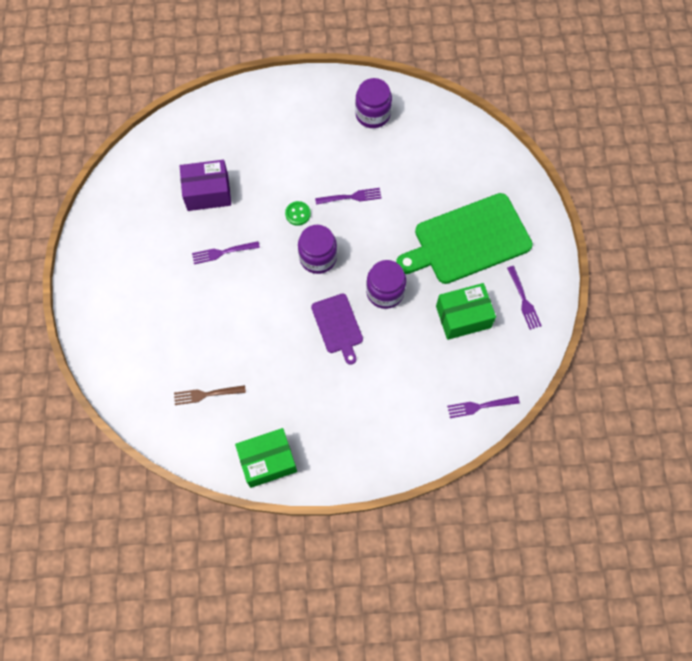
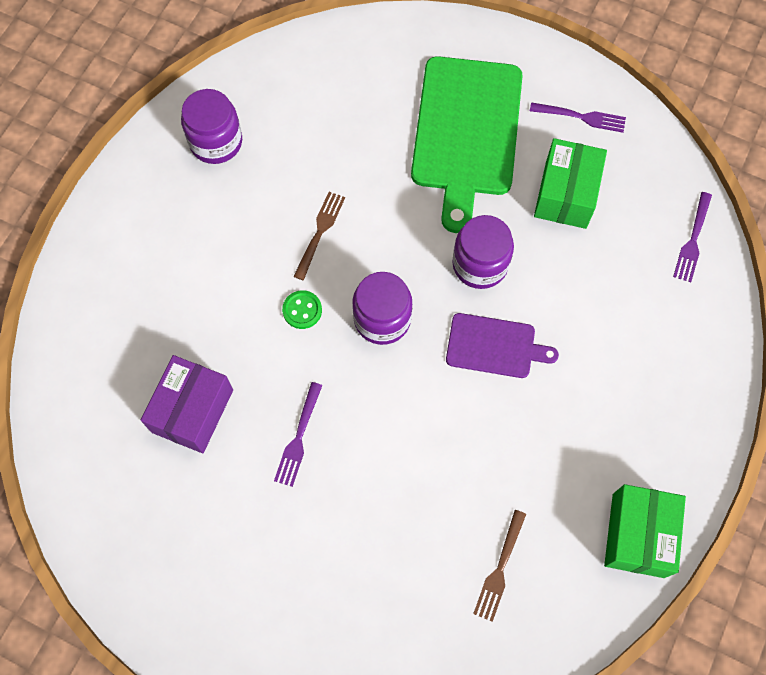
camera: 60 degrees left, 0 degrees up
purple fork [315,188,382,205] -> brown fork [293,192,345,280]

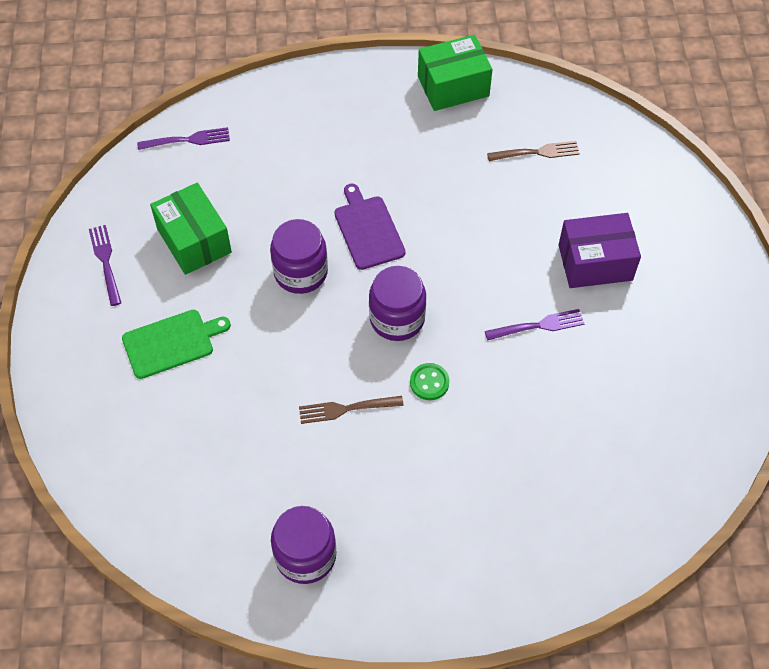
camera: 120 degrees left, 10 degrees down
purple box [141,355,233,453] -> purple box moved to [559,213,641,288]
green cutting board [411,56,523,233] -> green cutting board [122,310,231,379], size x0.53
green box [534,138,607,229] -> green box turned 75 degrees clockwise [150,183,232,275]

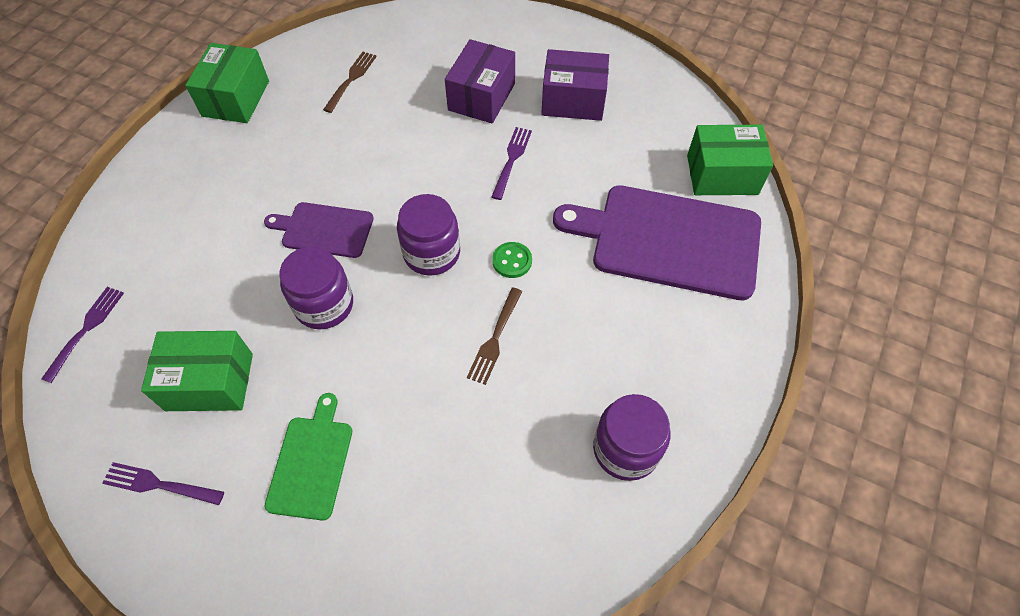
camera: 60 degrees left, 0 degrees up
none -> purple box [541,49,609,121]
none -> purple cutting board [553,185,761,300]
none -> green box [687,125,773,195]

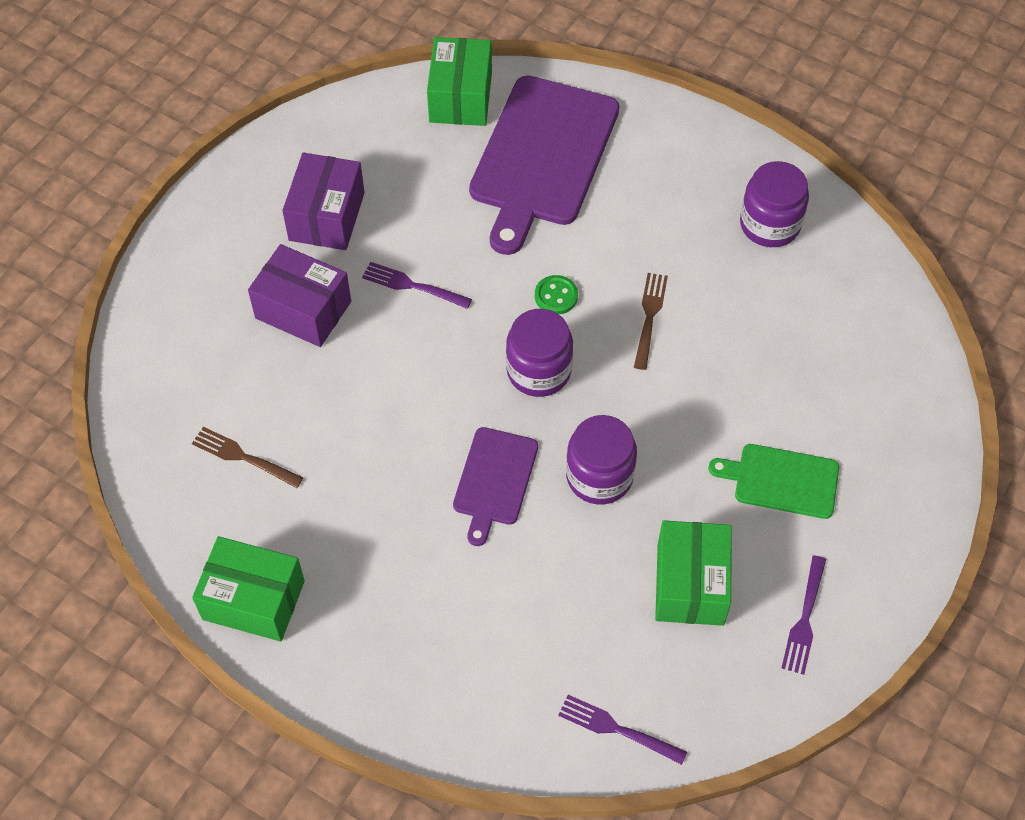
camera: 85 degrees left, 0 degrees up
brown fork [467,287,523,385] -> brown fork turned 105 degrees counterclockwise [634,273,668,370]

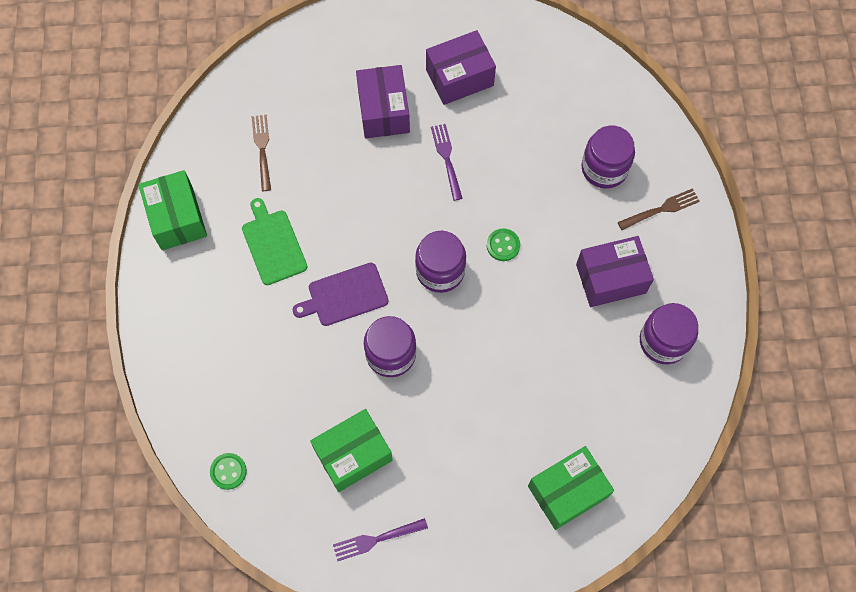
camera: 55 degrees right, 10 degrees up
green box [427,37,492,126] -> green box moved to [528,446,614,530]
purple cutting board [469,75,619,255] -> purple jar [581,126,635,189]
purple fork [558,695,687,765] -> green button [210,453,247,490]
brown fork [634,273,668,370] -> brown fork moved to [618,188,700,230]
green cutting board [708,444,839,519] -> green cutting board moved to [242,198,307,285]
none -> purple box [576,236,654,307]

